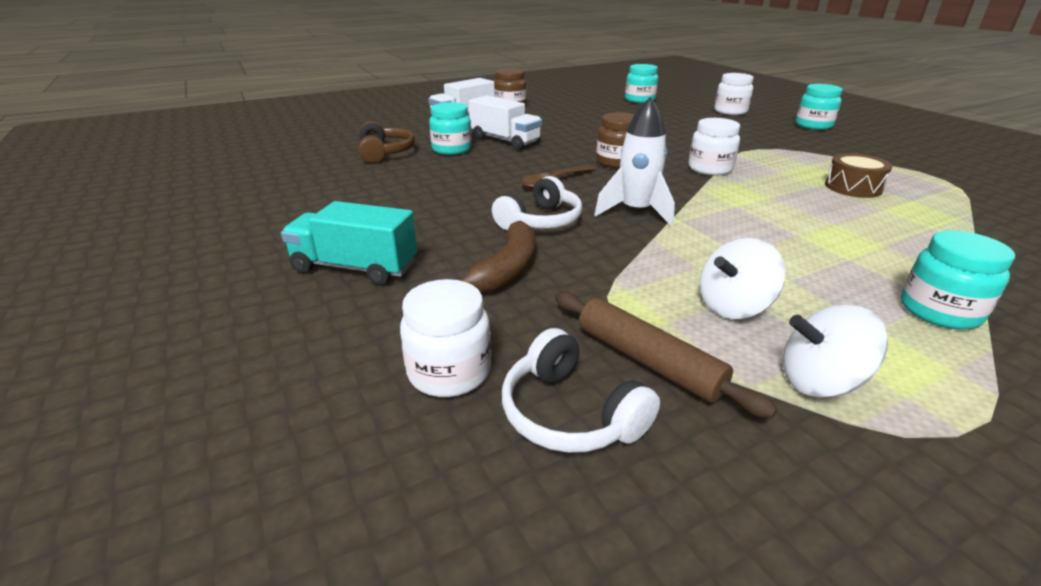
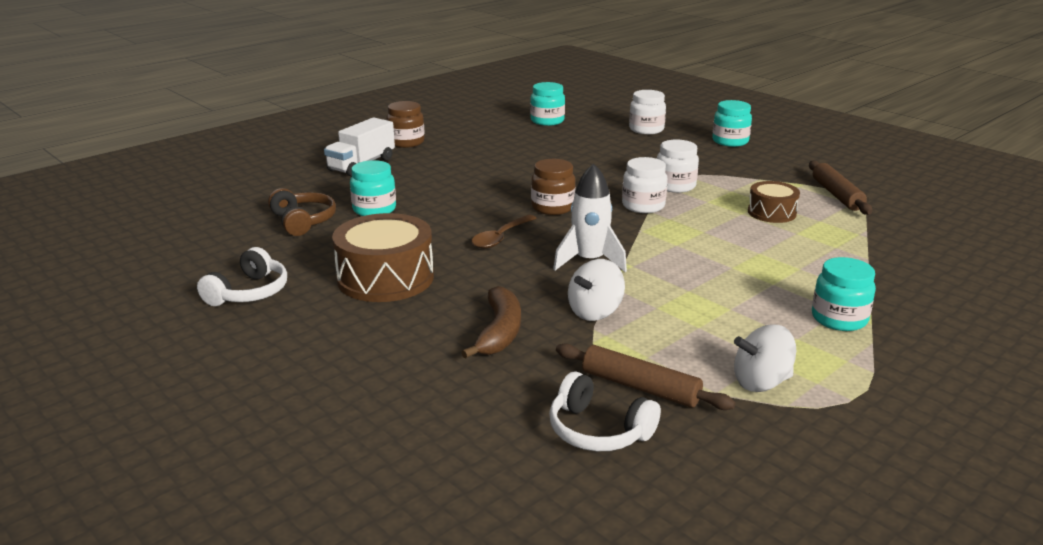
camera: 15 degrees left, 5 degrees down
turquoise truck [281,201,417,285] -> none
white jar [400,279,491,397] -> white jar moved to [657,139,699,193]
white truck [469,95,542,150] -> none
white headphones [492,176,582,230] -> white headphones moved to [197,247,287,306]
white spinning top [699,238,785,319] -> white spinning top moved to [568,259,625,321]
none -> brown drum [332,213,434,302]
none -> brown rolling pin [809,160,872,215]

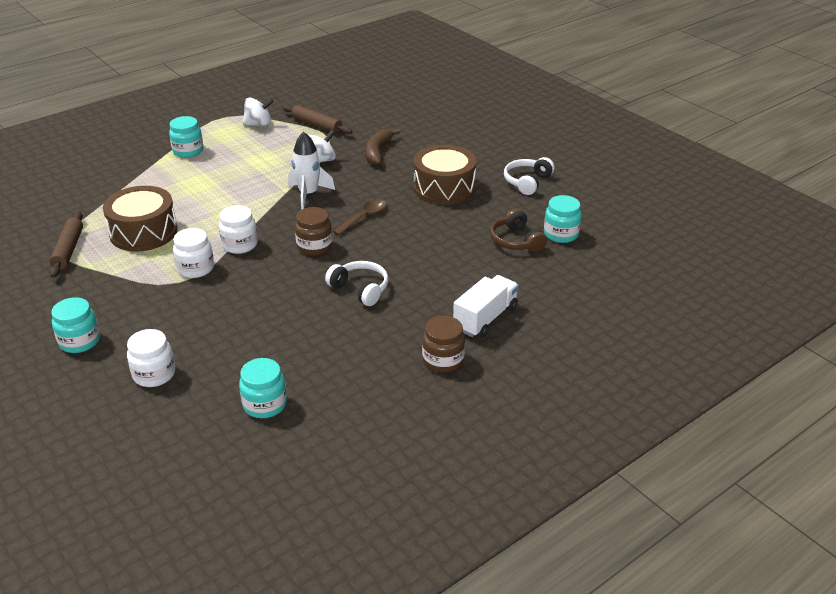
camera: 175 degrees left, 10 degrees up
turquoise jar [350,160,396,216] -> turquoise jar moved to [544,195,581,243]
white headphones [549,371,661,451] -> white headphones moved to [325,261,388,306]
brown drum [748,181,800,223] -> brown drum [103,186,178,251], size x1.74

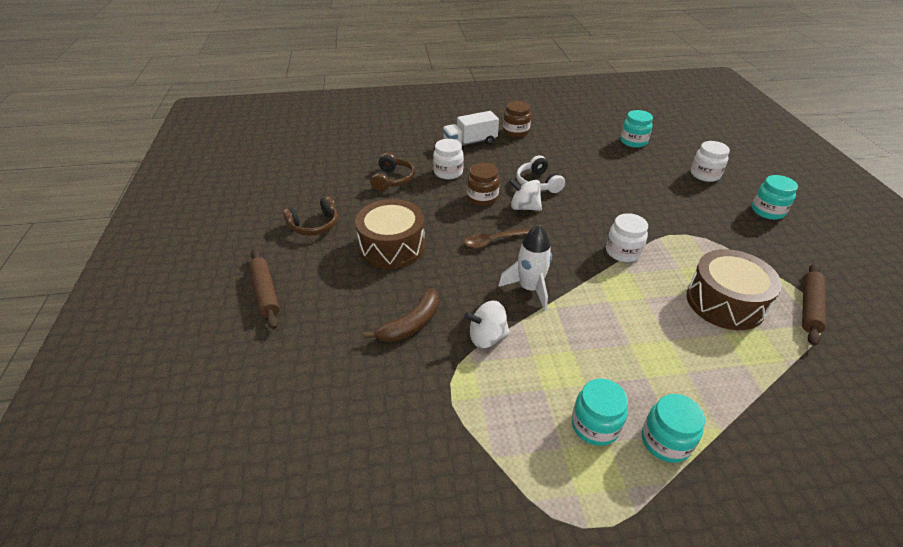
camera: 150 degrees left, 5 degrees up
white jar [173,228,214,278] -> white jar moved to [433,139,464,179]
white spinning top [243,98,274,127] -> white spinning top moved to [509,179,542,211]
brown rolling pin [282,105,353,134] -> brown rolling pin moved to [249,249,280,329]
brown jar [295,207,333,256] -> brown jar moved to [467,163,500,206]
white headphones [504,157,554,195] -> brown headphones [283,196,338,236]
turquoise jar [544,195,581,243] -> turquoise jar moved to [572,379,628,446]

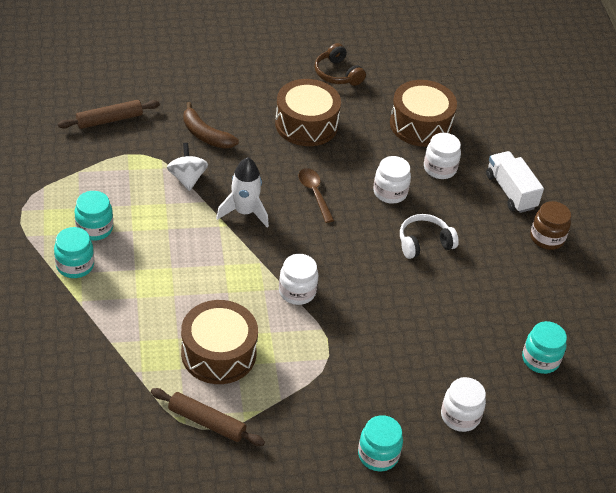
camera: 85 degrees right, 5 degrees up
brown rolling pin [249,249,280,329] -> brown rolling pin moved to [58,100,160,129]
brown headphones [370,153,415,191] -> brown drum [390,80,457,147]
brown jar [467,163,500,206] -> white jar [373,156,411,204]
white spinning top [509,179,542,211] -> none

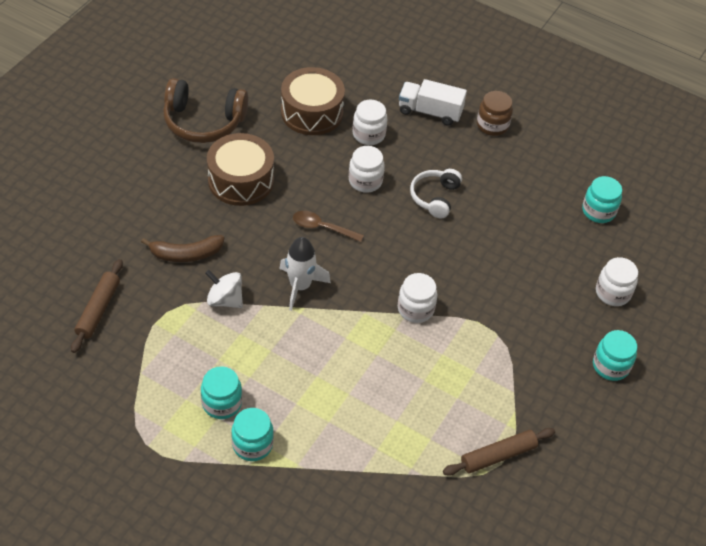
camera: 50 degrees left, 5 degrees up
brown drum [181,300,258,384] -> none
brown headphones [315,43,366,86] -> brown headphones [163,78,248,143], size x1.60

